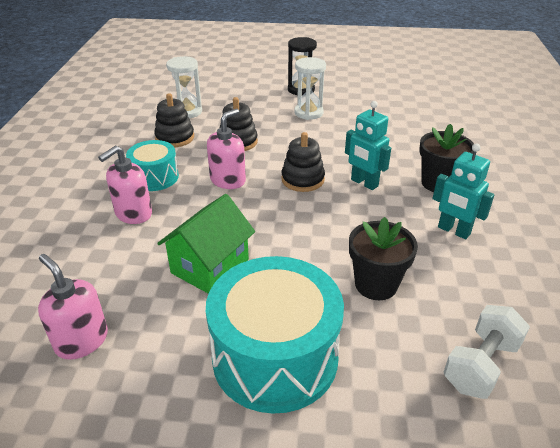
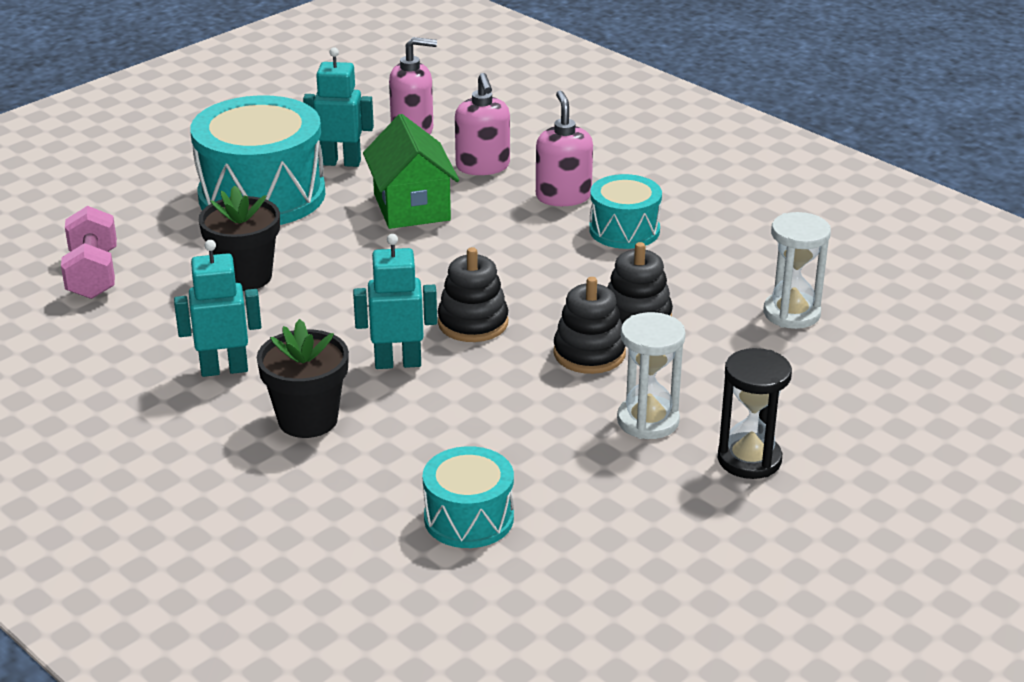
camera: 130 degrees right, 5 degrees down
black stacking toy [154,93,194,147] -> black stacking toy moved to [554,277,626,374]
pink soap dispenser [207,109,246,189] -> pink soap dispenser moved to [455,73,510,175]
white dumbbell [444,305,530,399] -> pink dumbbell [61,206,117,299]
none -> turquoise robot [303,47,374,167]
none -> turquoise drum [423,446,514,548]

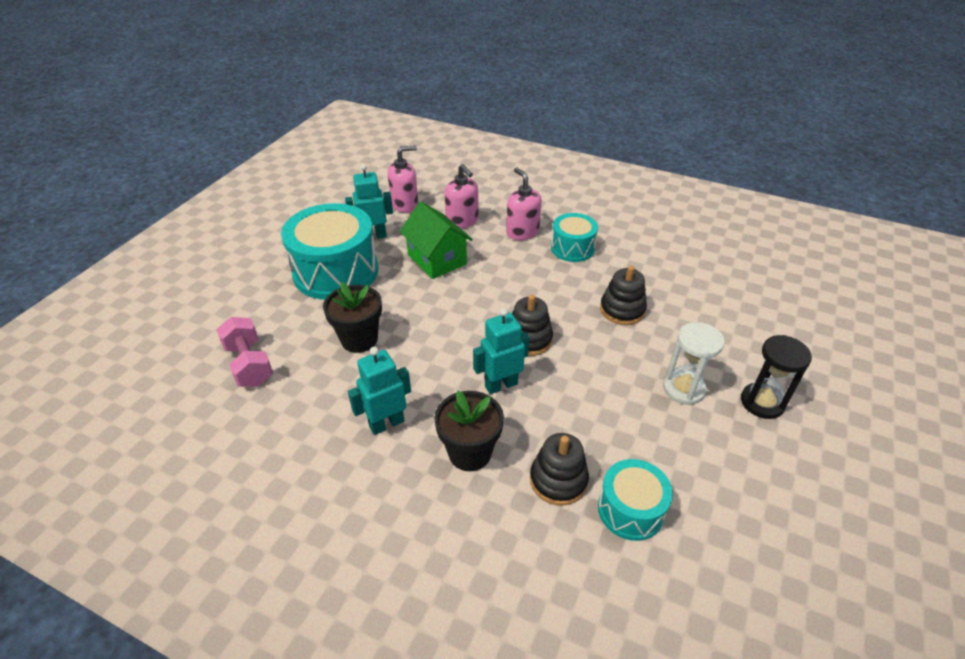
camera: 20 degrees left, 10 degrees up
black stacking toy [554,277,626,374] -> black stacking toy moved to [530,433,589,505]
white hourglass [764,212,831,329] -> none

